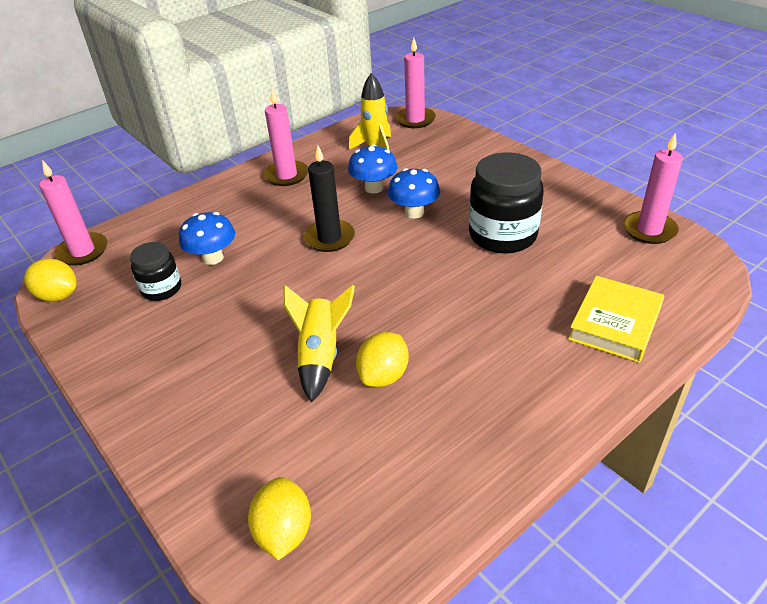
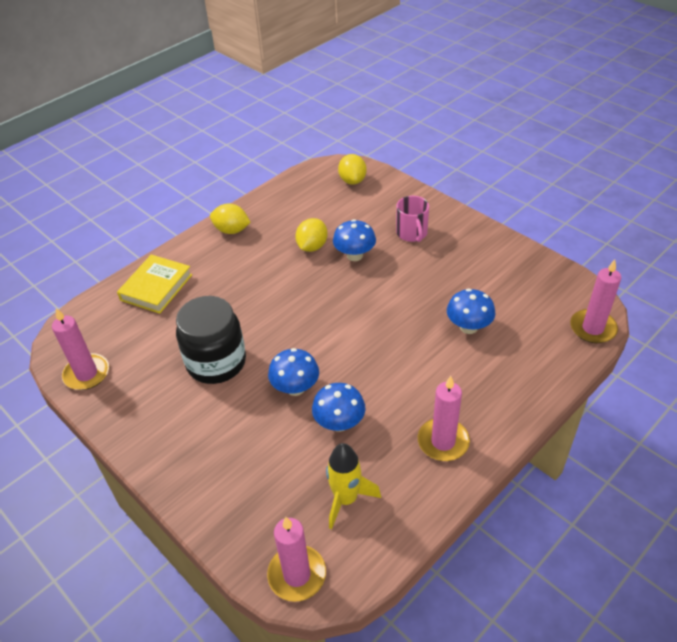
camera: 175 degrees right, 5 degrees up
yellow lemon [24,259,77,301] -> yellow lemon moved to [210,204,251,234]
black jar [130,242,181,301] -> none
yellow rocket [283,285,355,402] -> blue mushroom [333,219,376,261]
black candle [304,145,355,252] -> none
none -> pink mug [396,196,429,242]

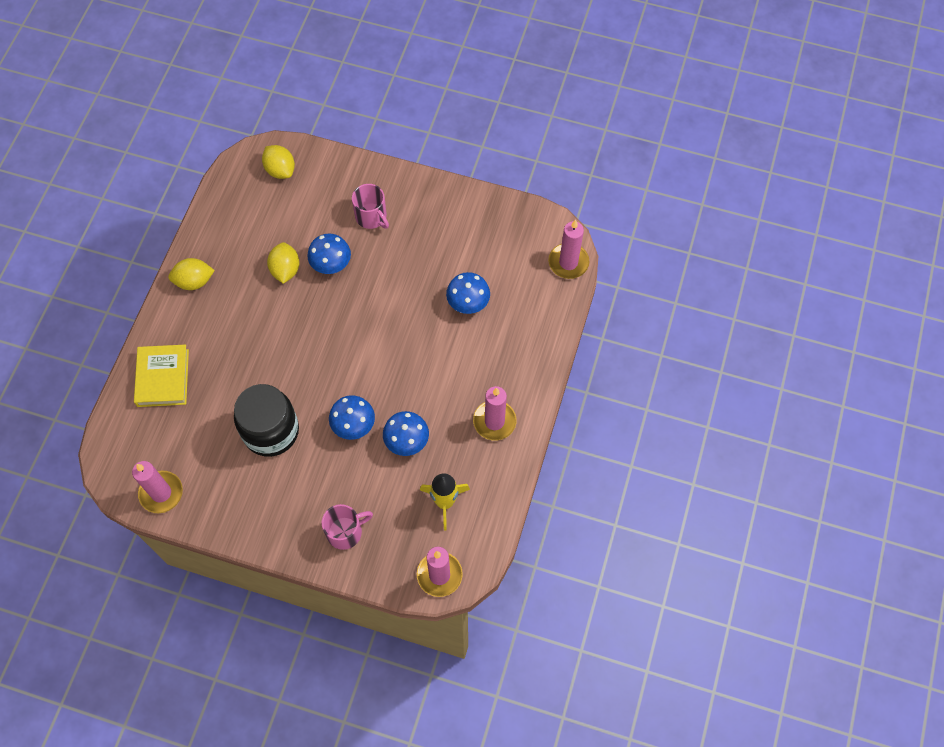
camera: 30 degrees left, 20 degrees up
none -> pink mug [322,504,373,550]

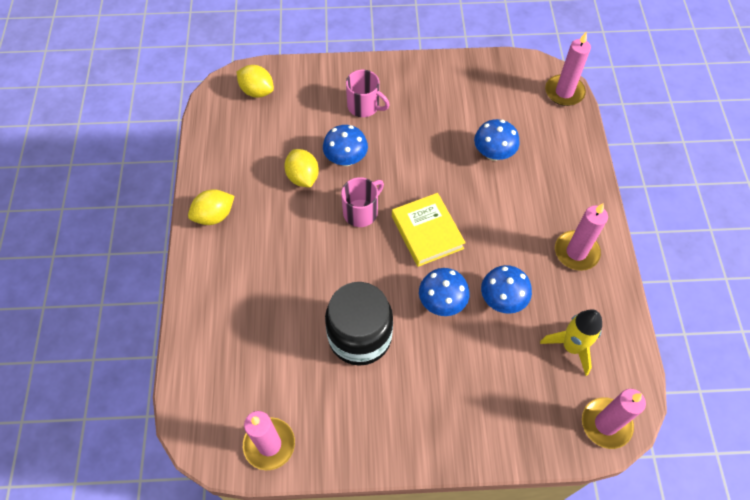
camera: 20 degrees left, 5 degrees down
yellow book [134,344,189,407] -> yellow book moved to [392,193,466,267]
pink mug [322,504,373,550] -> pink mug moved to [341,177,384,227]

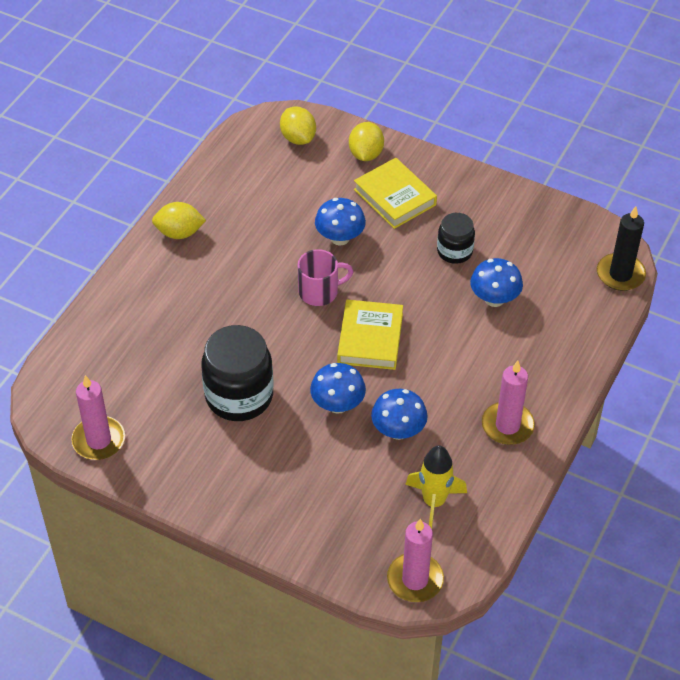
camera: 30 degrees right, 10 degrees down
yellow lemon [284,149,319,188] -> yellow lemon moved to [349,122,384,161]
pink mug [346,70,390,117] -> yellow book [354,158,437,229]
pink candle [545,32,591,106] -> black candle [597,206,646,291]
none -> black jar [437,213,475,264]

